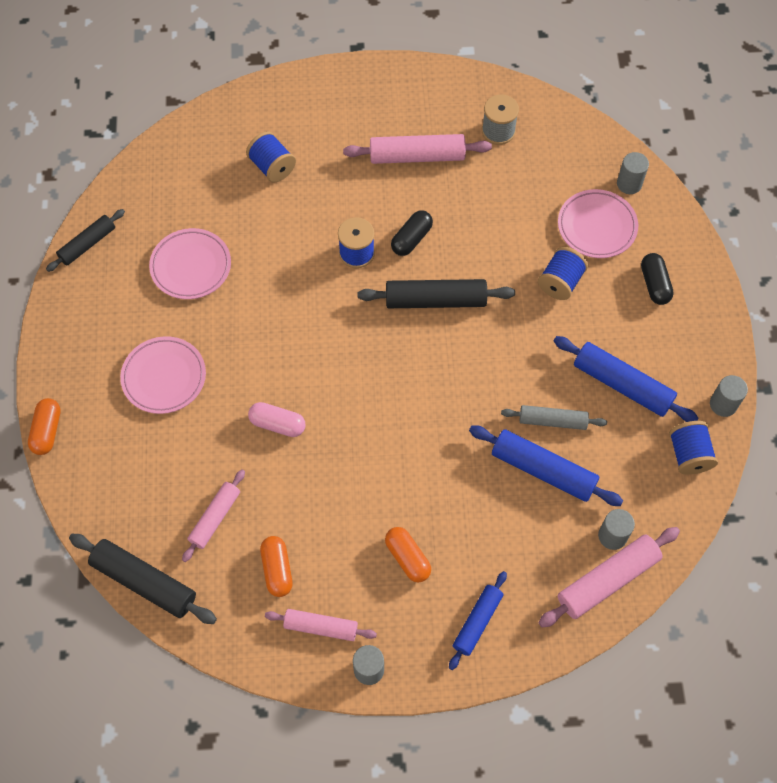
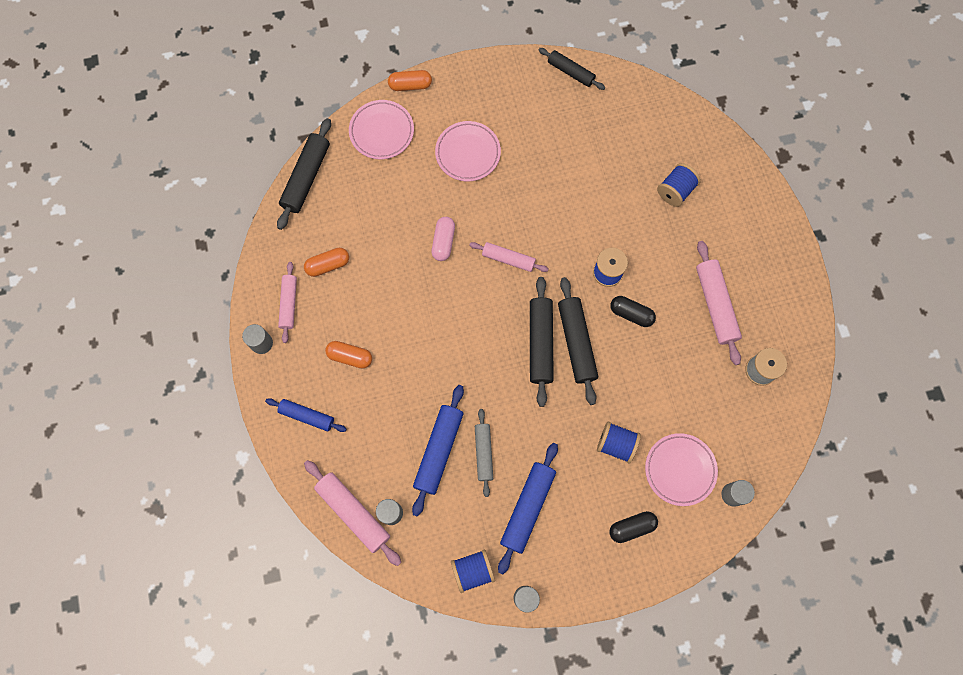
camera: 80 degrees right, 10 degrees up
pink plate [149,228,231,299] -> pink plate moved to [349,100,414,159]
pink rolling pin [182,470,245,562] -> pink rolling pin moved to [469,242,548,272]
orange capsule [385,527,431,582] -> orange capsule turned 60 degrees clockwise [325,341,372,369]
none -> black rolling pin [530,277,554,407]

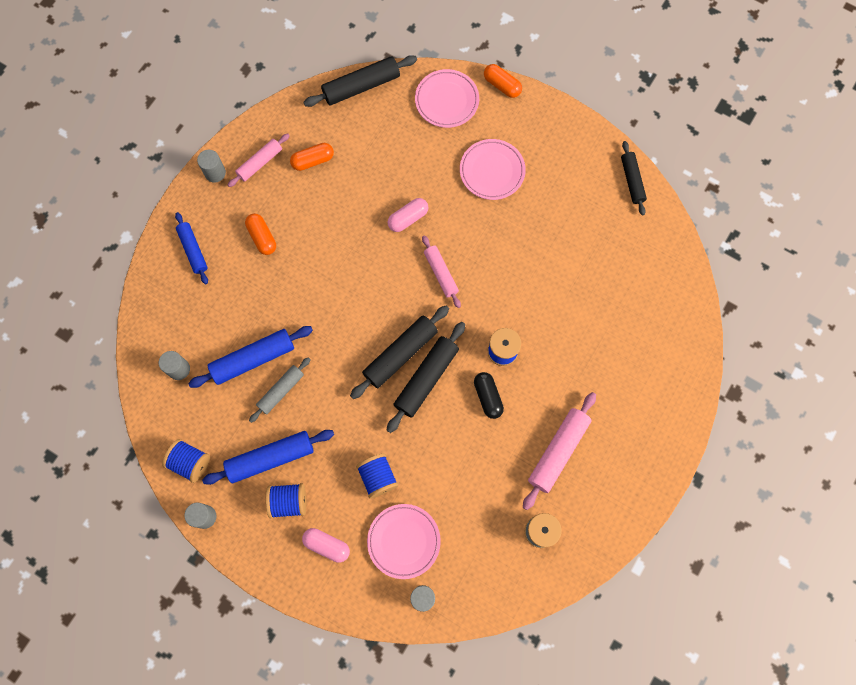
camera: 45 degrees right, 0 degrees up
orange capsule [304,248,349,277] -> orange capsule turned 45 degrees counterclockwise [290,143,334,171]
pink rolling pin [304,460,401,566] -> none
black capsule [609,511,658,543] -> pink capsule [302,528,350,563]
blue spool [657,163,701,207] -> blue spool moved to [266,483,306,518]

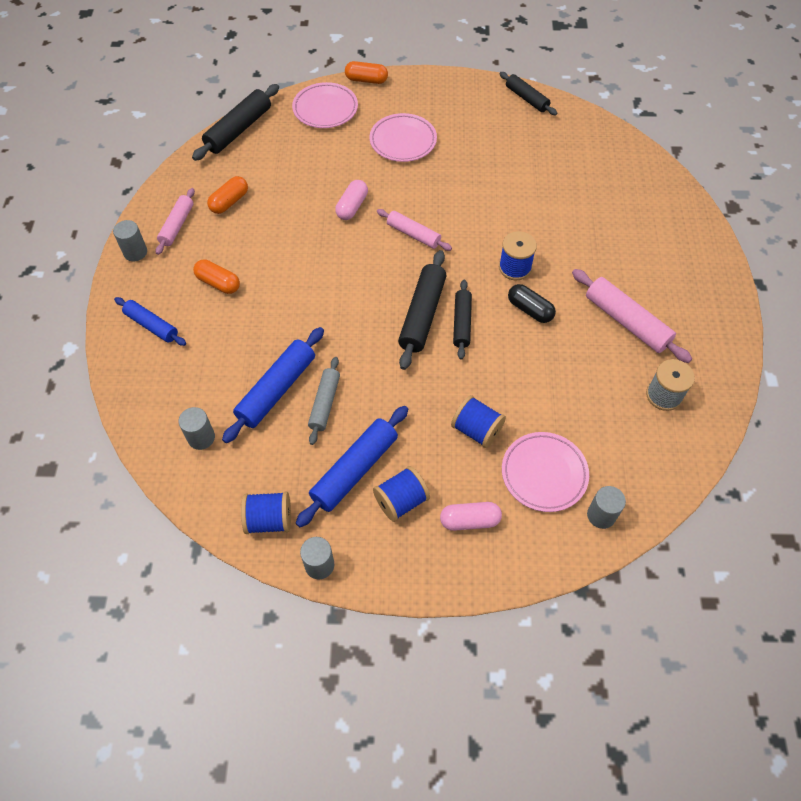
camera: 30 degrees left, 15 degrees down
black rolling pin [386,322,465,433] -> black rolling pin [453,280,472,360], size x0.64
pink rolling pin [523,392,596,510] -> pink rolling pin turned 45 degrees counterclockwise [572,269,692,363]

